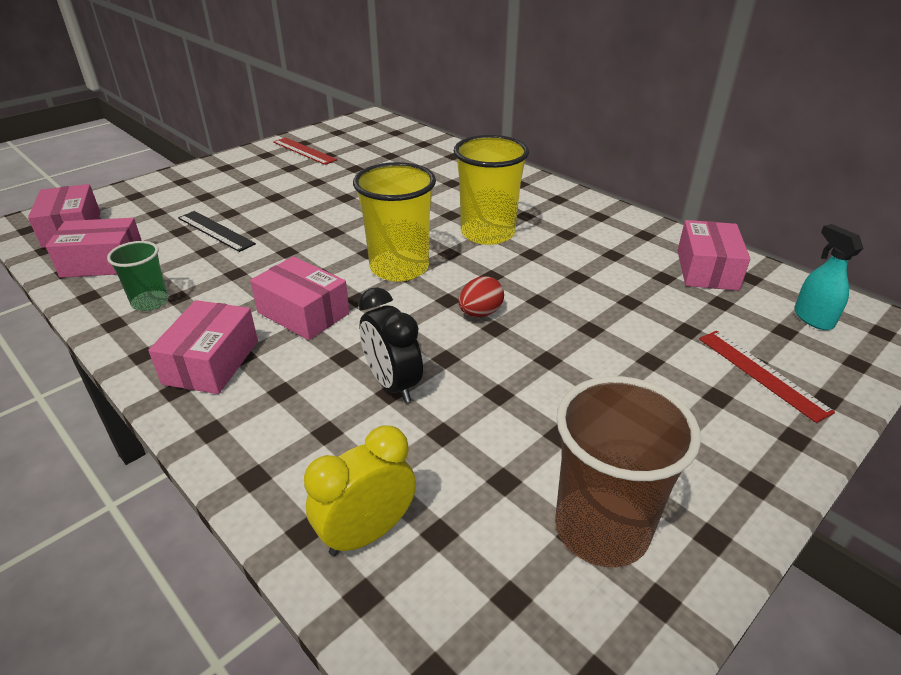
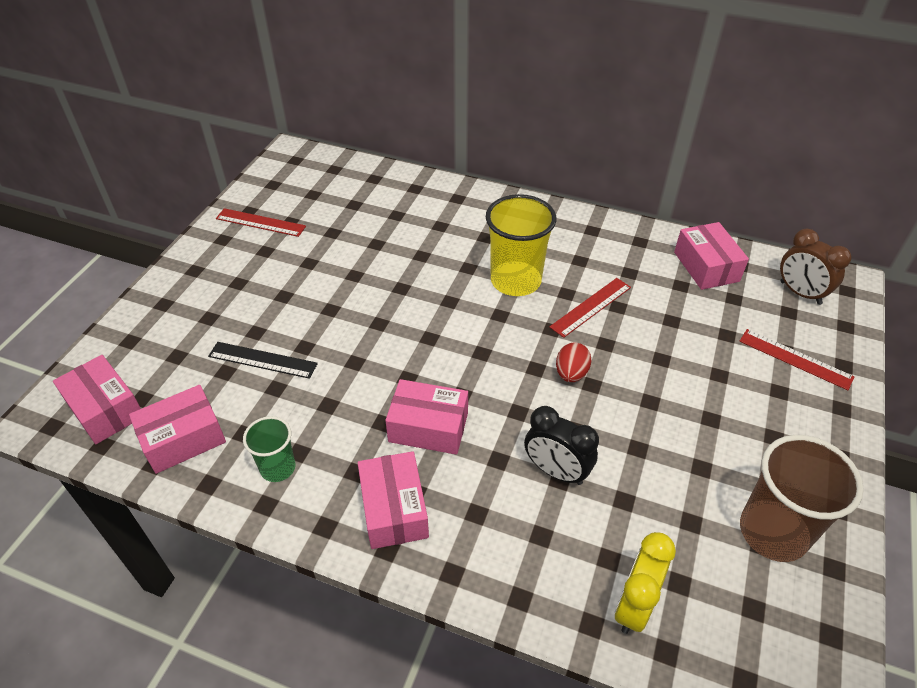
camera: 25 degrees left, 10 degrees up
yellow cup [353,162,436,282] -> none
turquoise spray bottle [794,224,864,330] -> brown clock [780,229,852,305]
none -> red ruler [549,278,631,338]

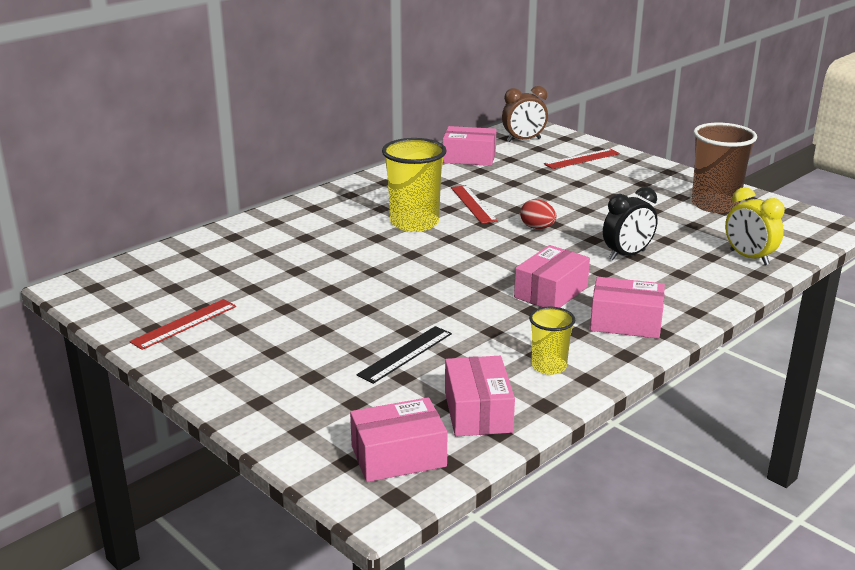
camera: 65 degrees left, 20 degrees down
green cup [243,416,295,482] -> yellow cup [529,307,575,375]

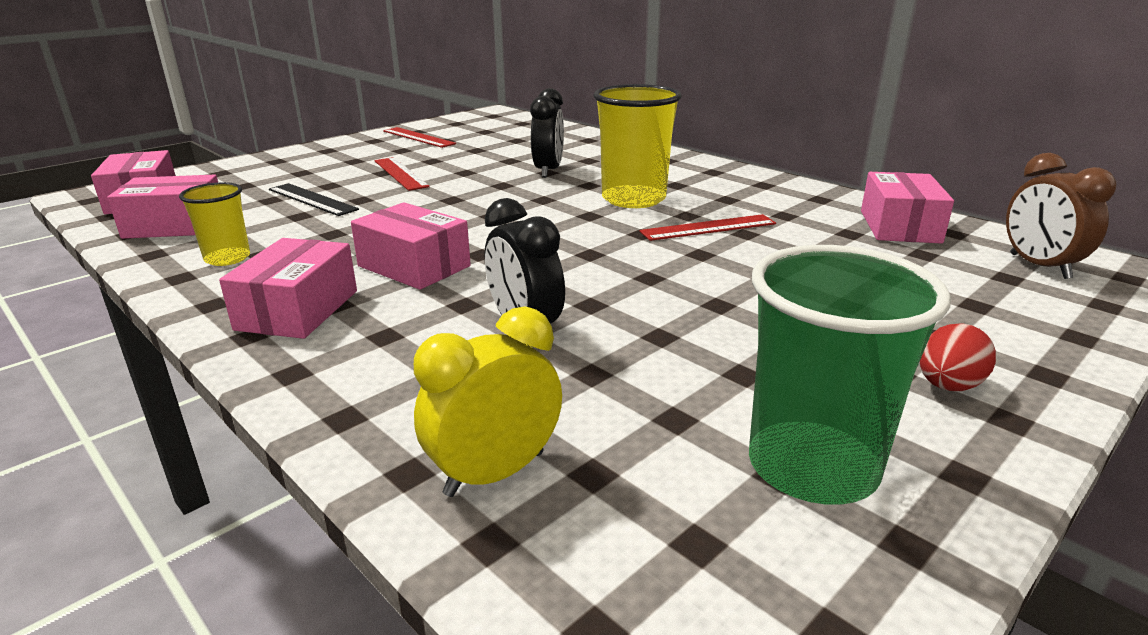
camera: 90 degrees right, 0 degrees up
red egg [520,199,557,229] -> red egg moved to [920,323,996,391]
red ruler [544,149,620,169] -> red ruler moved to [374,157,430,191]
brown cup [691,123,757,213] -> green cup [749,245,951,505]
none -> black clock [530,88,564,178]

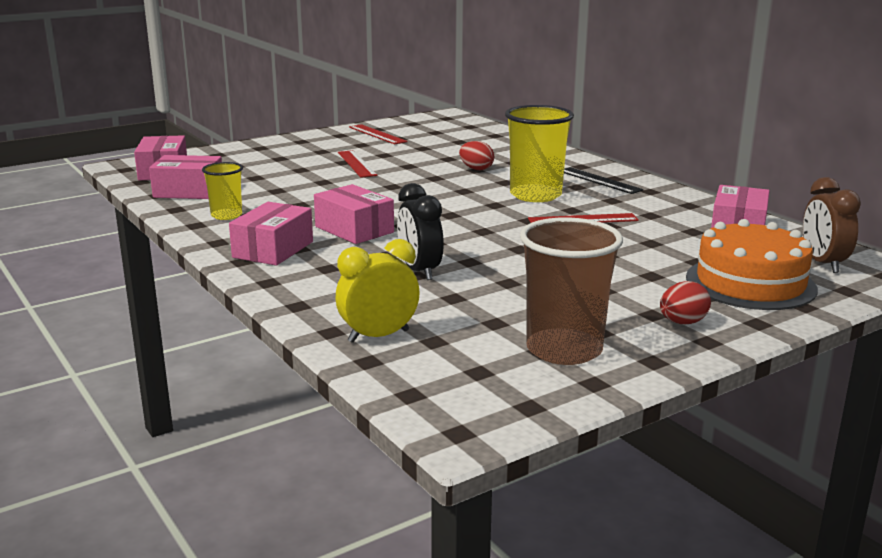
camera: 10 degrees right, 5 degrees down
black ruler [269,183,359,216] -> black ruler moved to [564,167,644,194]
black clock [530,88,564,178] -> red egg [459,141,494,170]
green cup [749,245,951,505] -> brown cup [520,217,623,365]
none -> orange cake [686,219,818,310]

